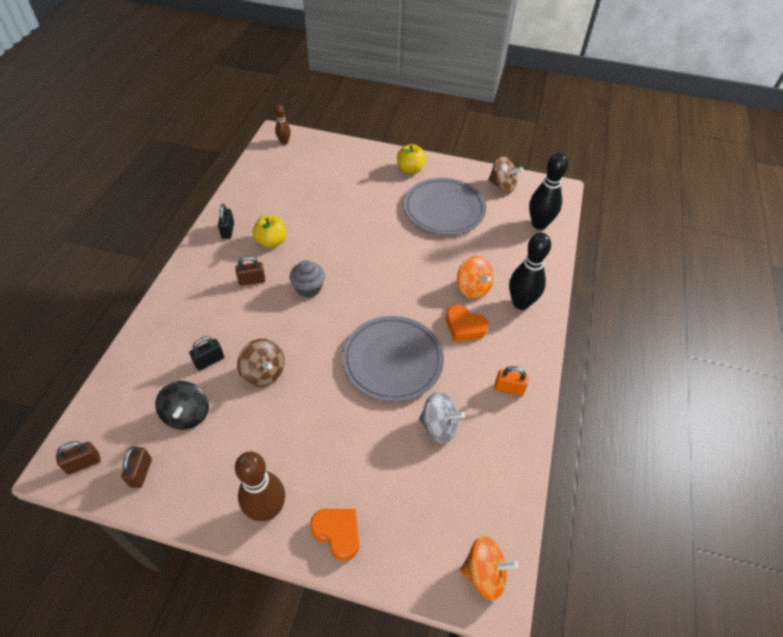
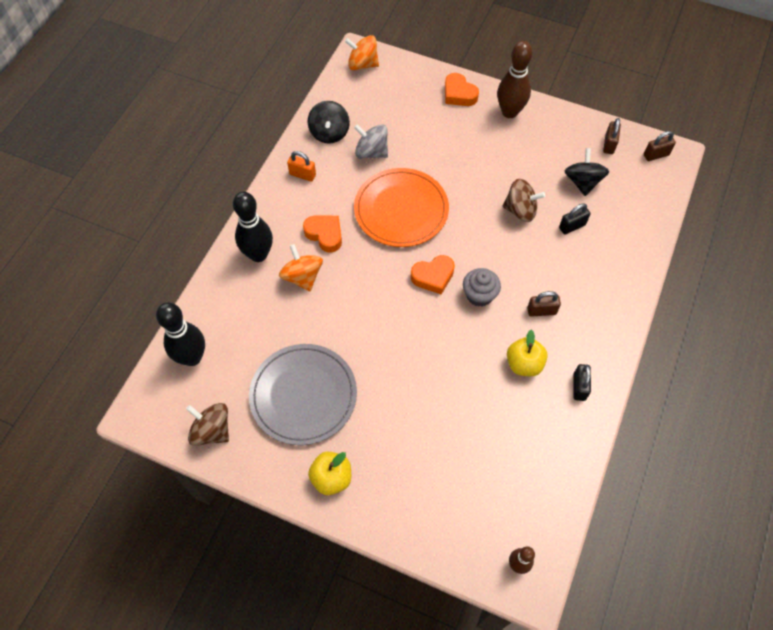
camera: 170 degrees left, 10 degrees up
brown spinning top [237,339,285,387] -> brown spinning top turned 135 degrees clockwise [503,179,545,222]
grey plate [342,316,444,402] -> orange plate [354,168,449,247]
none -> black spinning top [308,101,350,144]
none -> orange heart [411,255,455,294]

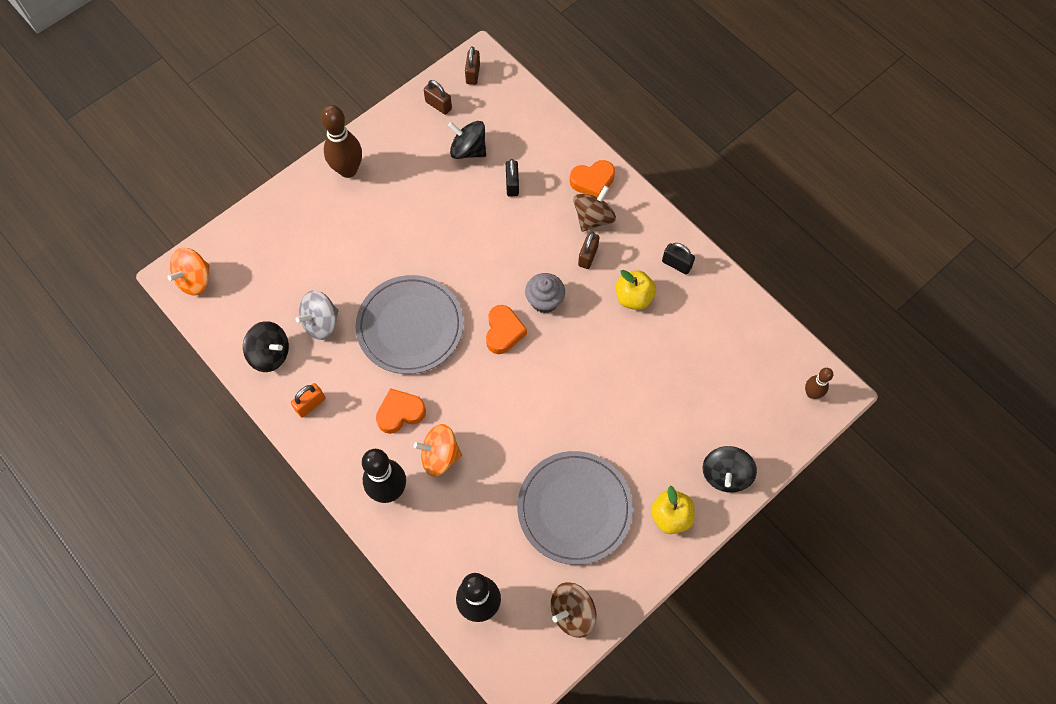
camera: 65 degrees left, 5 degrees up
orange plate [354,168,449,247] -> grey plate [356,275,463,374]
orange heart [445,73,479,106] -> orange heart moved to [570,160,615,197]
brown spinning top [503,179,545,222] -> brown spinning top moved to [573,185,616,232]
none -> black spinning top [703,446,757,493]

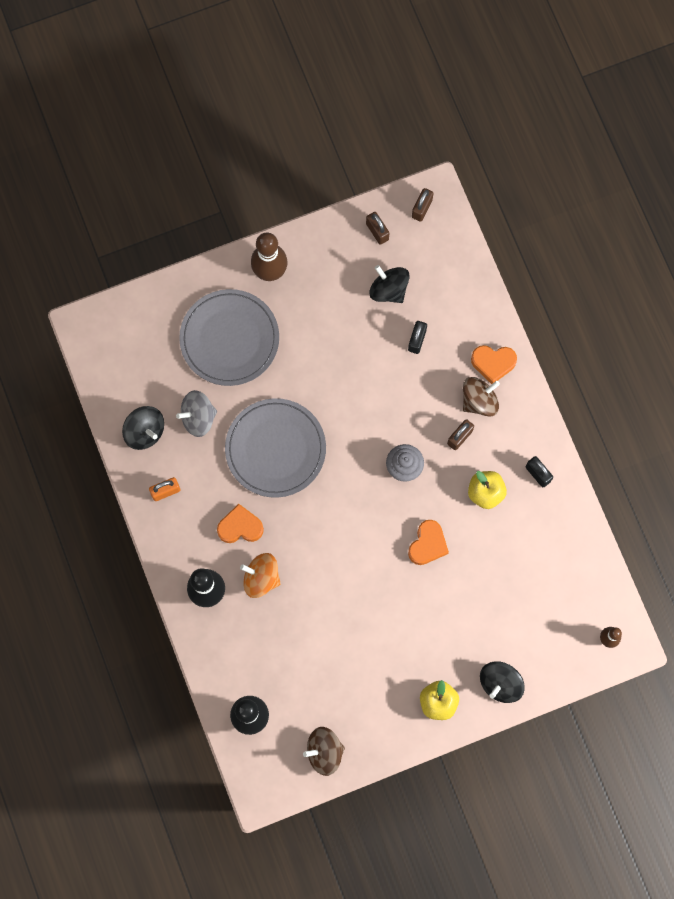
camera: 20 degrees right, 10 degrees up
orange spinning top [167,248,210,296] -> none
orange heart [486,305,527,354] -> orange heart moved to [408,520,449,565]
grey plate [517,451,633,565] -> grey plate moved to [179,289,279,386]

